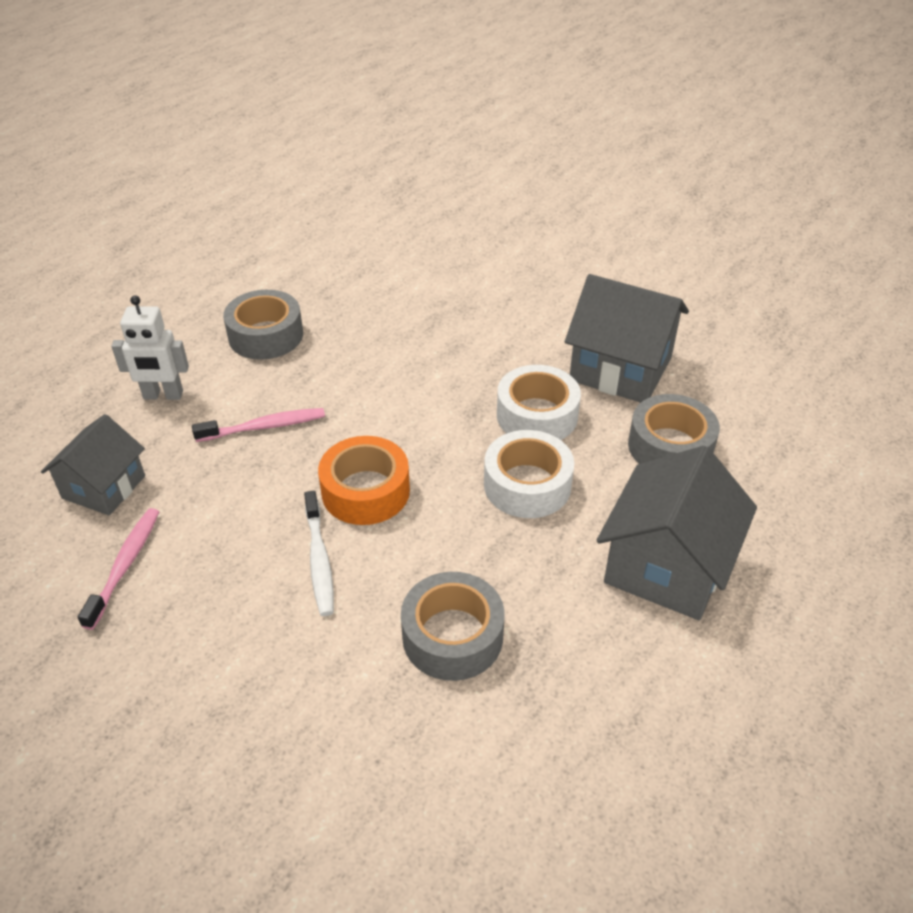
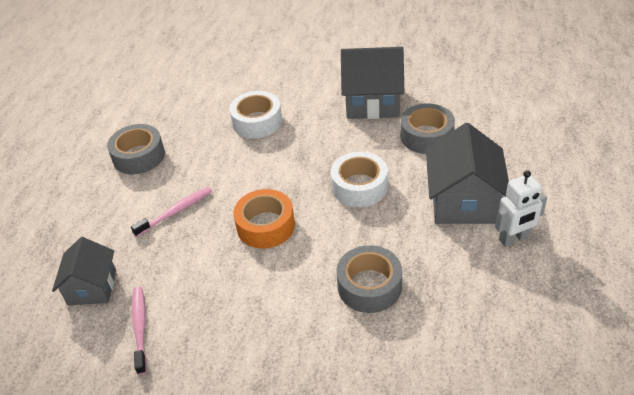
camera: 20 degrees left, 0 degrees up
white robot [111,295,189,400] -> white robot moved to [495,170,547,247]
white toothbrush [304,491,334,616] -> none
white tape [497,365,581,440] -> white tape moved to [229,91,282,138]

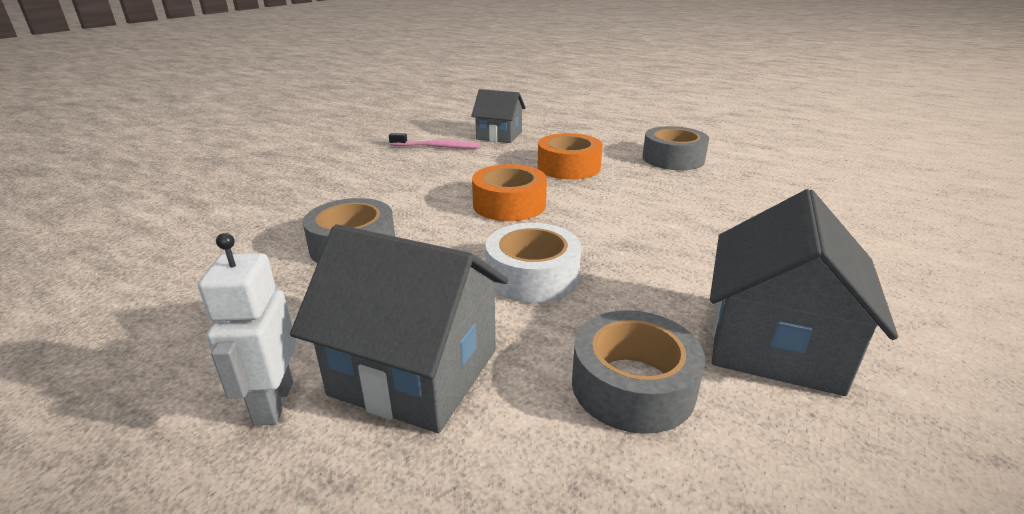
camera: 105 degrees right, 15 degrees down
pink toothbrush [131,187,212,237] -> orange tape [537,133,603,180]
white tape [229,91,282,138] -> none

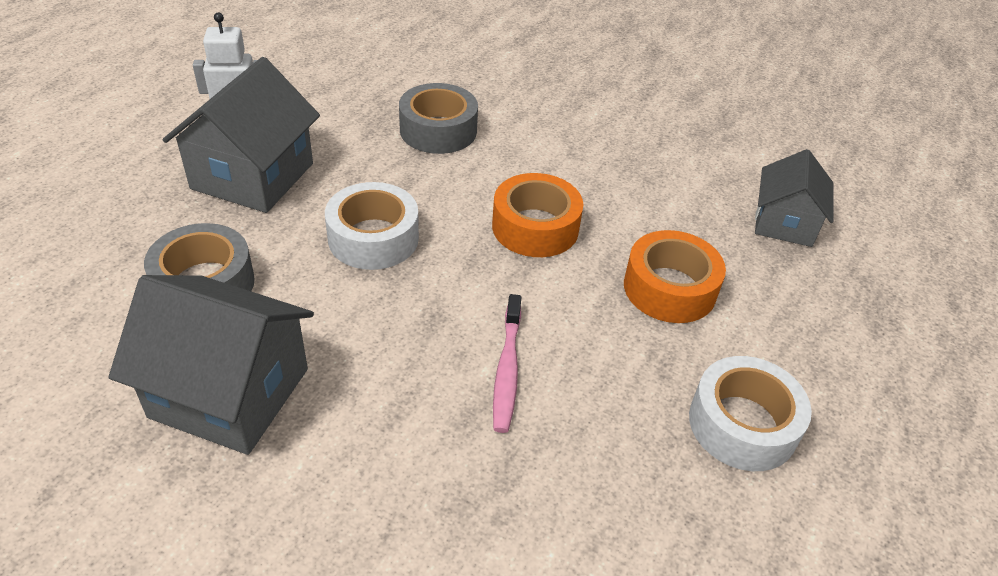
camera: 85 degrees right, 15 degrees up
pink toothbrush [389,133,479,149] -> pink toothbrush moved to [493,294,521,433]
grey tape [642,126,709,170] -> white tape [689,356,812,471]

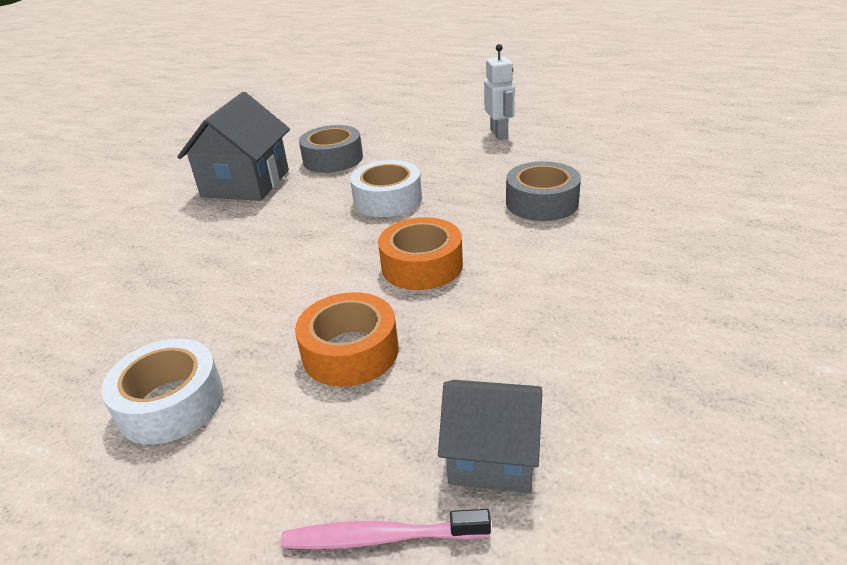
camera: 90 degrees right, 10 degrees down
grey house [163,57,320,213] -> none
pink toothbrush [493,294,521,433] -> pink toothbrush moved to [281,509,491,550]

